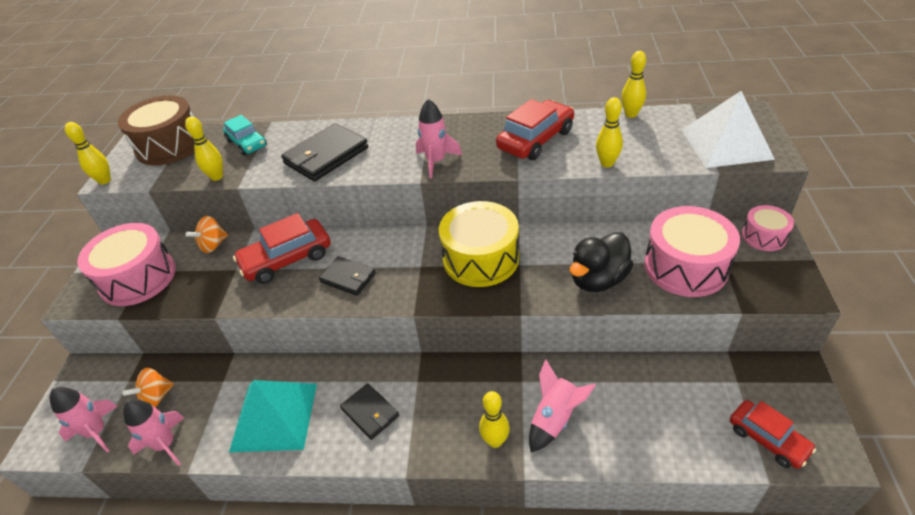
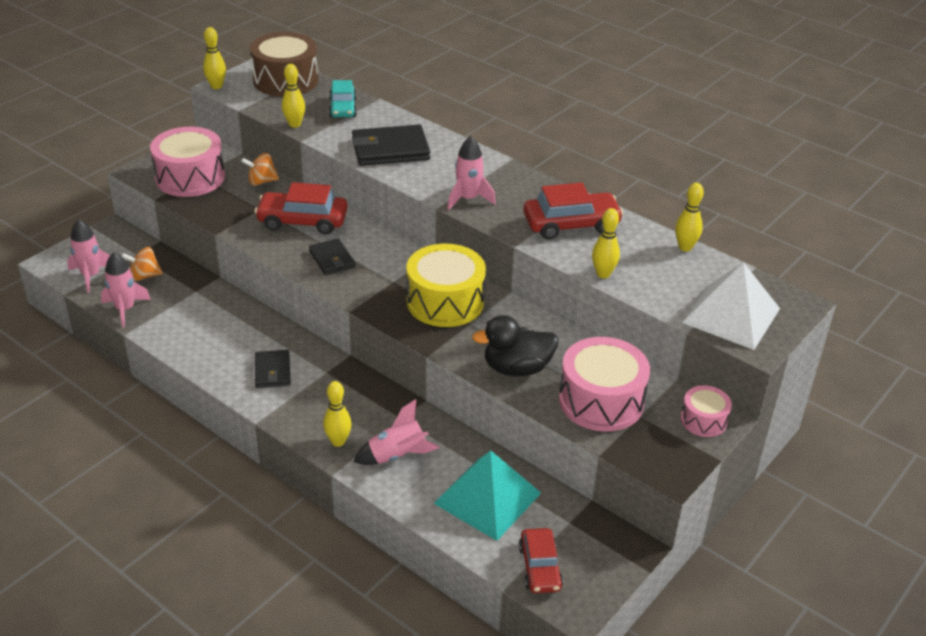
camera: 30 degrees right, 5 degrees down
turquoise pyramid [229,380,317,452] -> turquoise pyramid moved to [433,450,541,541]

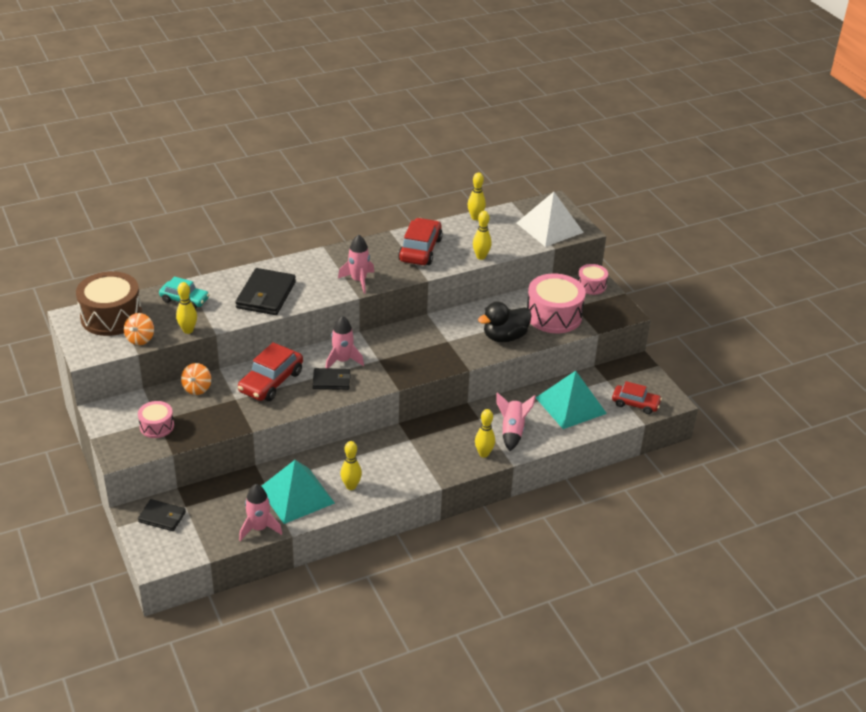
camera: 65 degrees left, 0 degrees up
pink rocket [67,219,110,293] -> pink rocket moved to [326,316,364,368]
orange spinning top [121,247,163,281] -> orange spinning top moved to [124,313,154,345]
pink drum [150,127,225,197] -> pink drum [138,401,174,438], size x0.54
yellow bowling pin [203,27,226,89] -> yellow bowling pin moved to [340,441,362,490]
black wallet [255,350,291,388] -> black wallet moved to [138,499,186,531]
yellow drum [406,244,486,327] -> none
black duck [472,315,558,376] -> black duck turned 45 degrees clockwise [478,302,532,342]
none -> turquoise pyramid [262,460,335,524]

